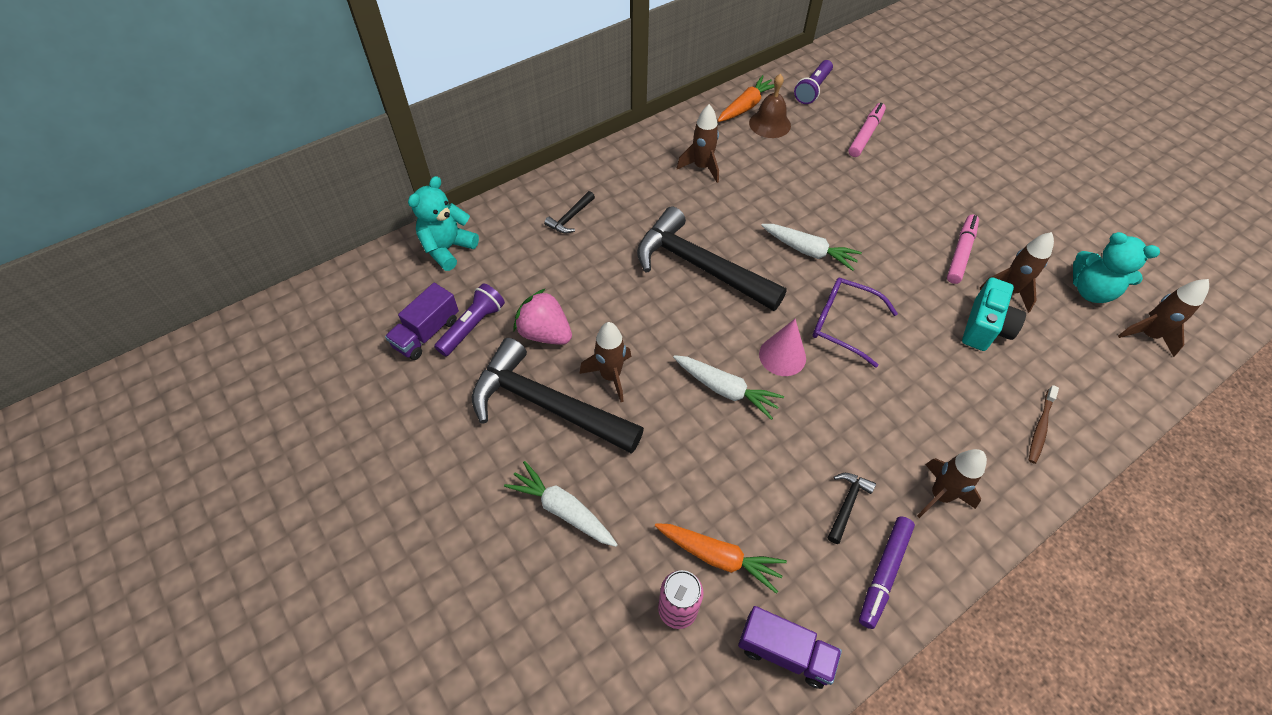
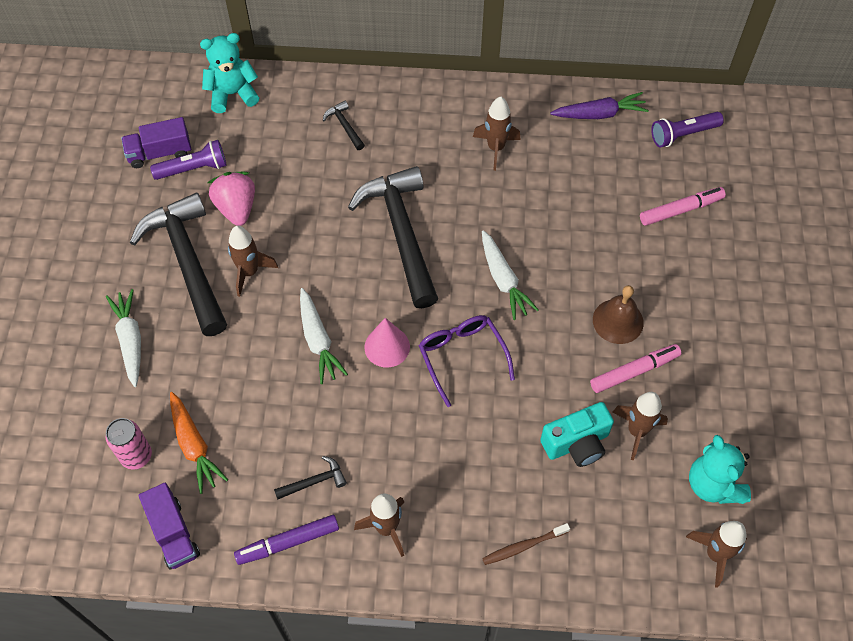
camera: 40 degrees right, 5 degrees up
black hammer [544,191,595,234] -> black hammer turned 75 degrees clockwise [323,101,365,150]
orange carrot [718,75,775,122] -> purple carrot [550,92,649,119]
brown bell [749,74,791,138] -> brown bell moved to [593,285,644,344]

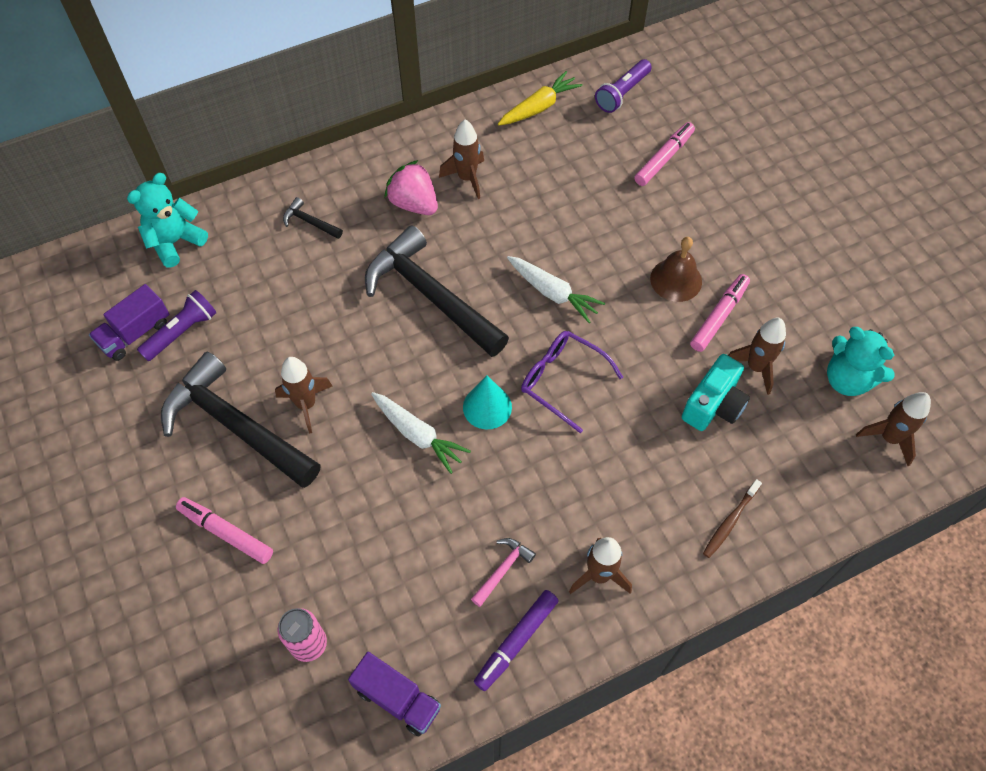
camera: 30 degrees left, 0 degrees up
white carrot [106,289,141,387] -> pink marker [176,497,273,564]
orange carrot [170,392,228,494] -> none
pink strawberry [208,172,255,226] -> pink strawberry moved to [384,160,438,215]
black hammer [274,456,347,500] -> pink hammer [471,538,536,607]
pink cone [364,318,410,368] -> turquoise cone [463,376,512,429]
purple carrot [550,92,649,119] -> yellow carrot [498,71,583,125]

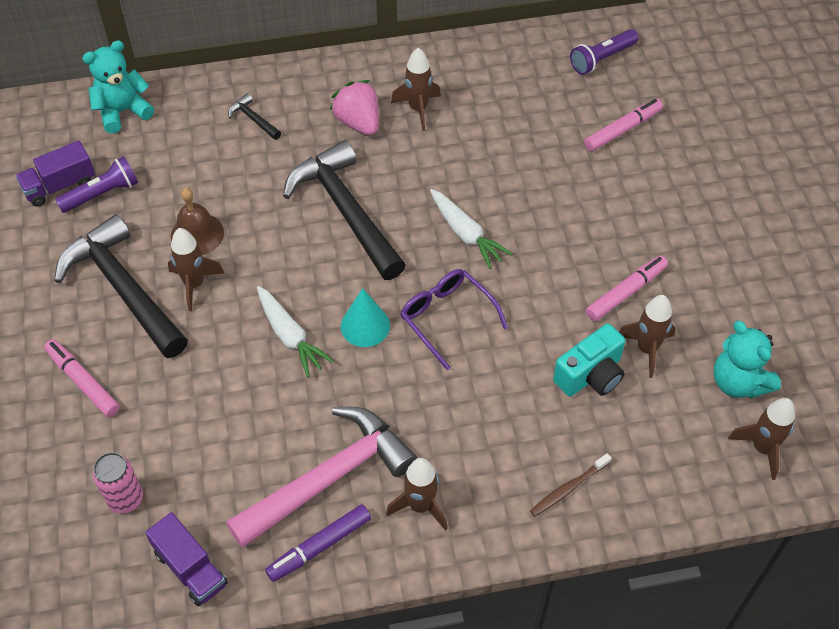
camera: 15 degrees right, 5 degrees down
pink hammer [471,538,536,607] -> pink hammer [226,407,417,548], size x2.47
yellow carrot [498,71,583,125] -> none
brown bell [650,237,702,302] -> brown bell moved to [171,188,224,255]

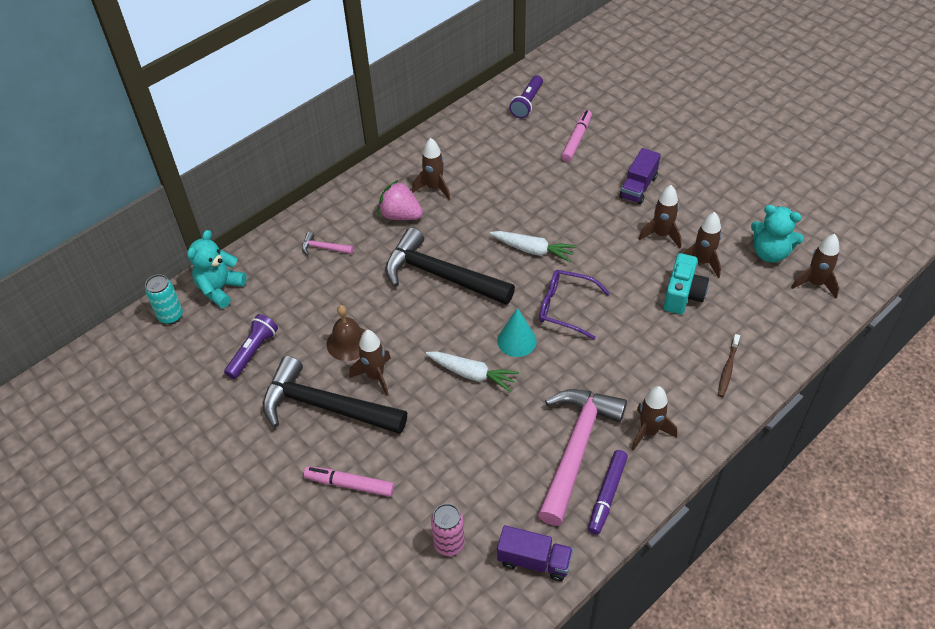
camera: 30 degrees left, 5 degrees down
purple truck [15,140,95,207] -> purple truck moved to [619,148,661,205]
black hammer [228,93,281,140] -> pink hammer [302,232,354,255]
pink marker [586,255,668,321] -> brown rocket [639,185,681,249]
none -> turquoise can [145,274,183,324]

